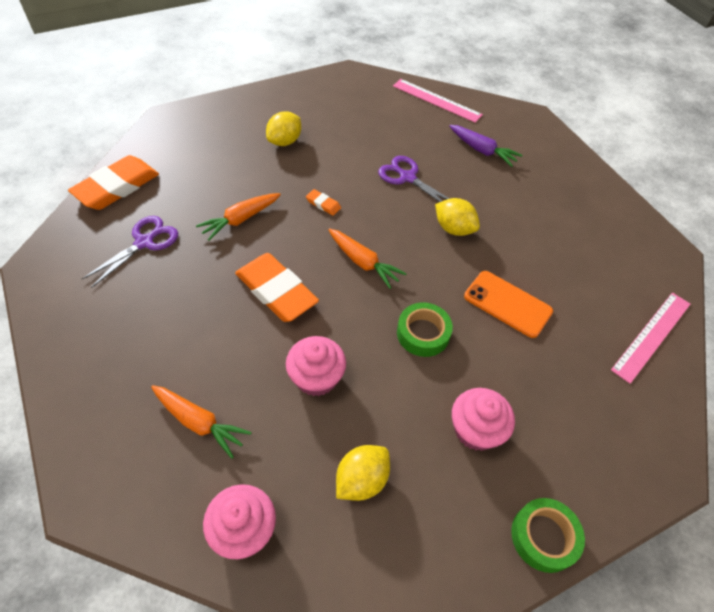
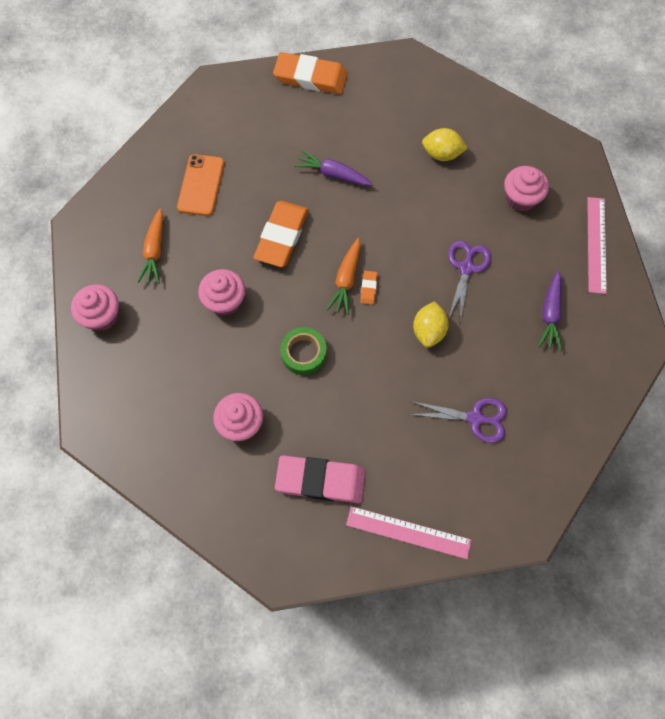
camera: 65 degrees right, 15 degrees up
purple scissors [82,216,178,288] -> purple scissors moved to [409,398,507,443]
orange carrot [196,193,281,241] -> purple carrot [294,150,373,186]
orange eraser [306,189,341,216] -> orange eraser moved to [360,271,378,305]
yellow lemon [336,445,390,501] -> none
orange phone [464,271,553,338] -> orange phone moved to [177,154,224,216]
green tape [511,498,585,573] -> none
none -> pink eraser [275,455,365,503]
none -> pink cupcake [504,166,549,211]

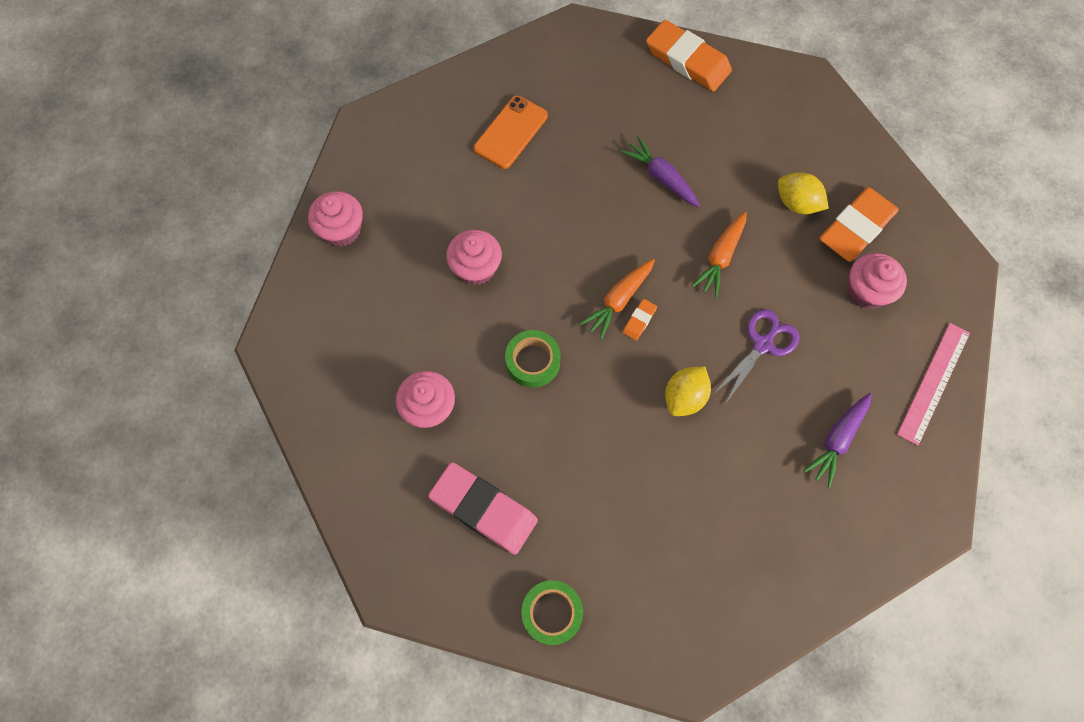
camera: 25 degrees right, 0 degrees up
orange carrot [137,208,163,284] -> orange carrot moved to [692,211,747,298]
orange eraser [253,201,309,267] -> orange eraser moved to [819,187,899,262]
pink ruler [346,506,471,559] -> green tape [521,580,583,645]
purple scissors [409,398,507,443] -> none

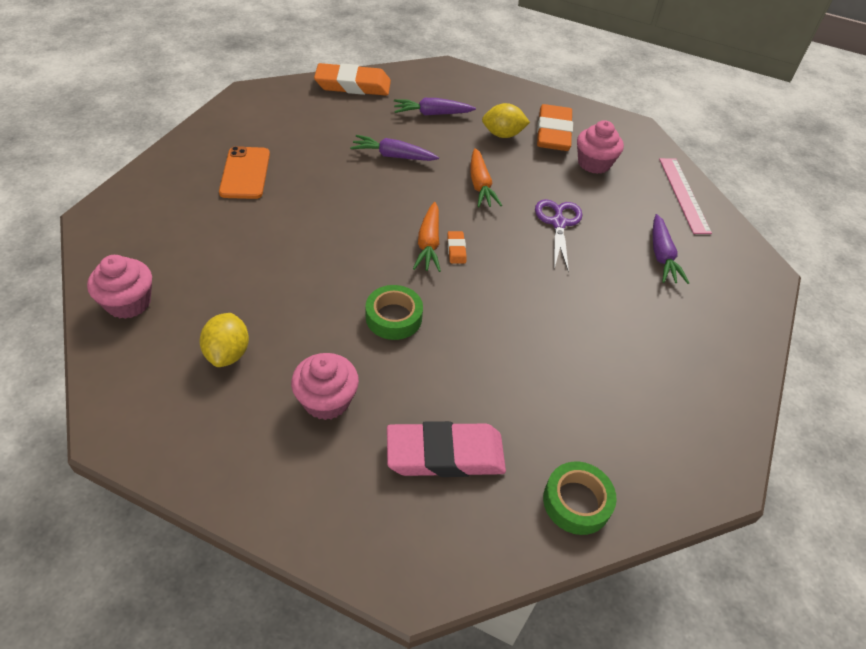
camera: 40 degrees left, 20 degrees down
pink cupcake [446,230,502,285] -> none
yellow lemon [665,366,711,416] -> yellow lemon moved to [200,313,249,367]
none -> purple carrot [394,98,476,115]

